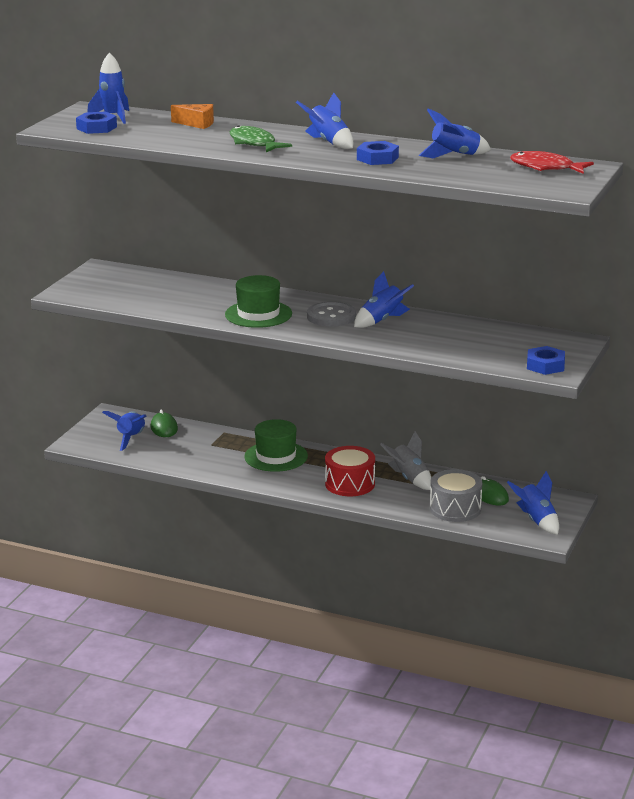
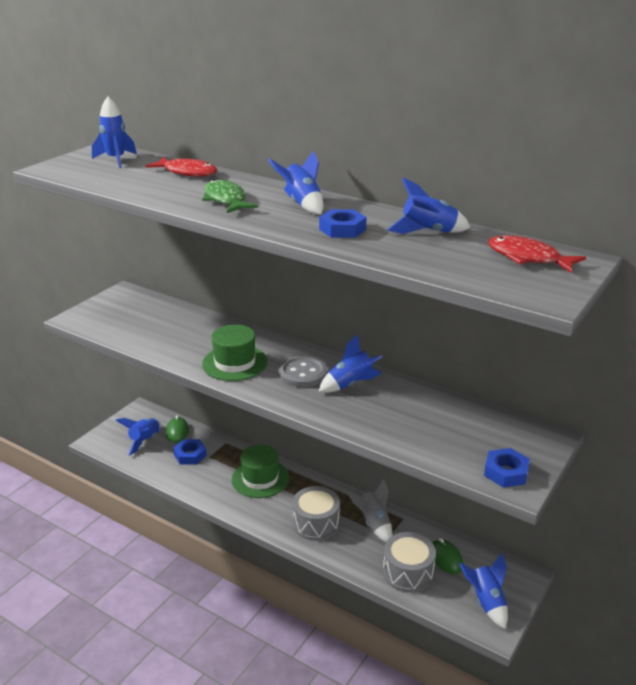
camera: 10 degrees right, 5 degrees up
blue nut [76,111,117,134] -> blue nut moved to [173,439,207,465]
orange cheese [171,104,214,129] -> red fish [145,157,217,177]
red drum [325,446,375,496] -> grey drum [292,486,340,541]

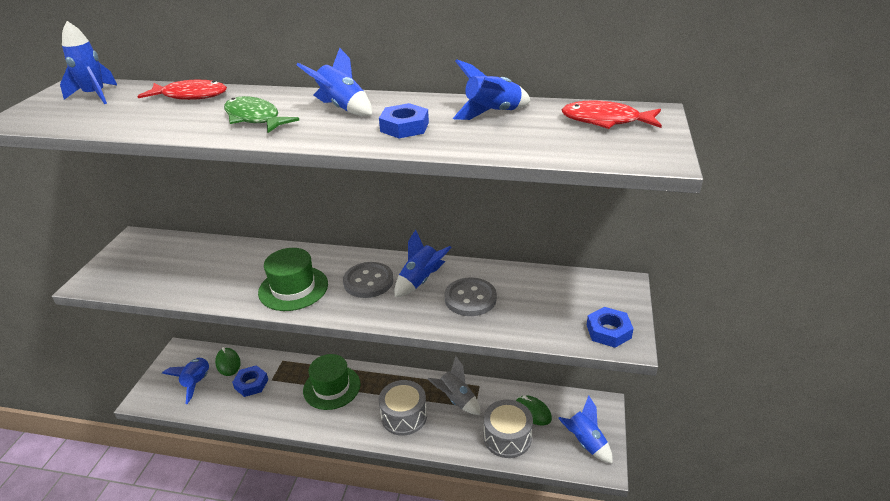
camera: 20 degrees left, 5 degrees up
none -> grey button [444,277,497,316]

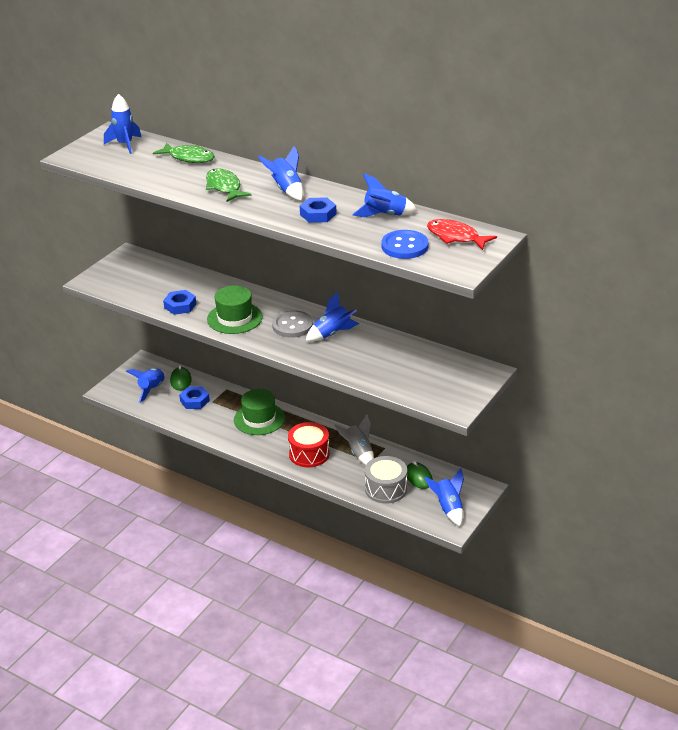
camera: 20 degrees right, 0 degrees up
red fish [137,79,227,100] -> green fish [153,142,215,163]
grey drum [379,380,427,436] -> red drum [288,422,330,467]
grey button [444,277,497,316] -> none
blue nut [587,307,634,348] -> blue nut moved to [163,290,196,315]
none -> blue button [381,230,428,259]

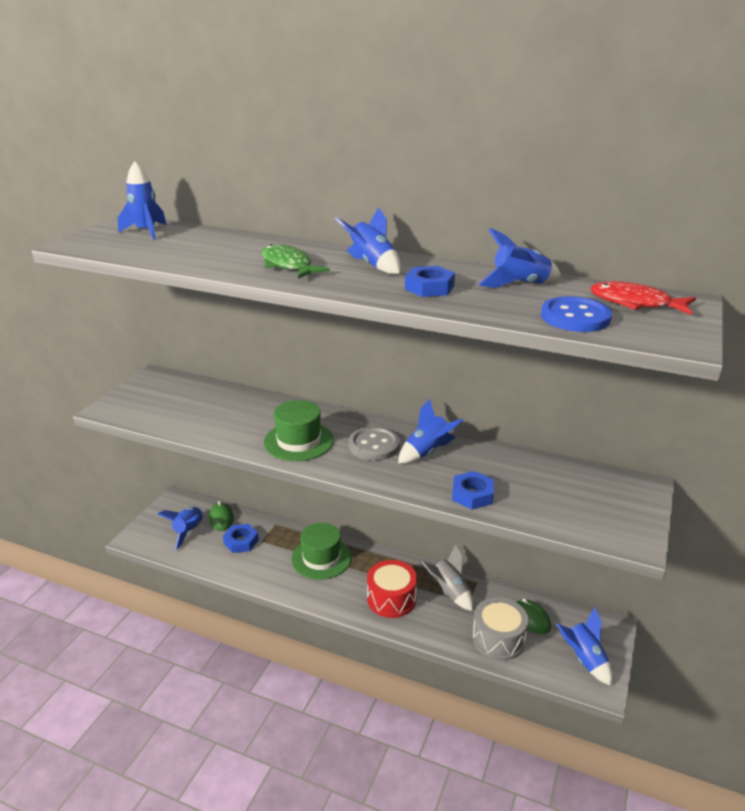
camera: 10 degrees left, 5 degrees down
green fish [153,142,215,163] -> none
blue nut [163,290,196,315] -> blue nut moved to [452,471,494,510]

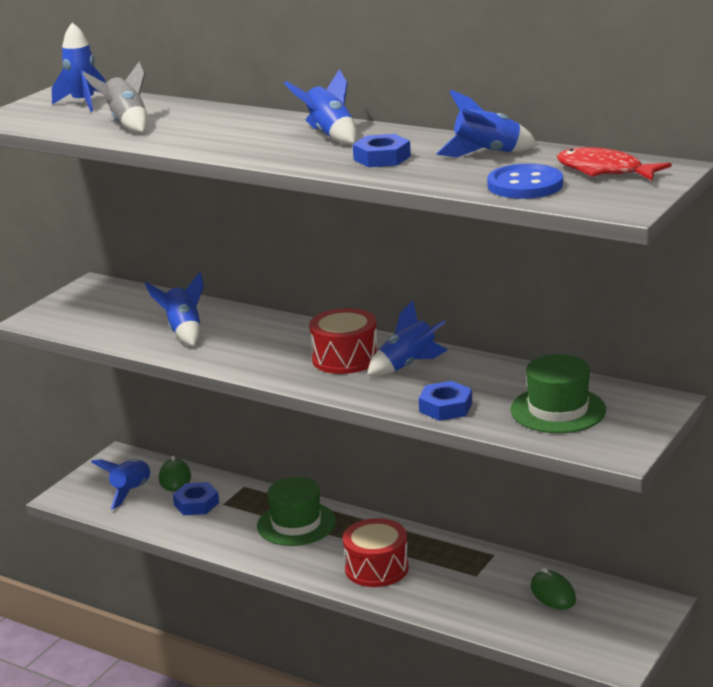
camera: 10 degrees right, 5 degrees down
green fish [262,244,330,279] -> none
green hat [264,400,334,461] -> green hat moved to [510,354,606,433]
grey button [349,426,400,461] -> red drum [309,308,378,374]
grey rocket [422,544,474,611] -> grey rocket moved to [83,61,148,133]
grey drum [473,597,529,661] -> none
blue rocket [556,607,612,686] -> blue rocket moved to [145,272,204,346]

